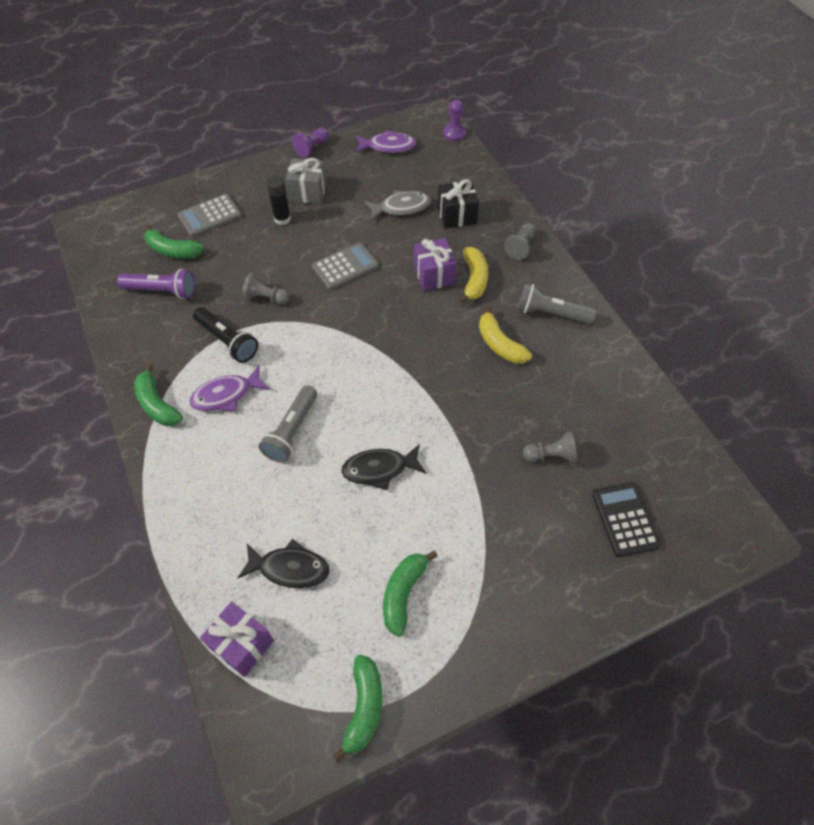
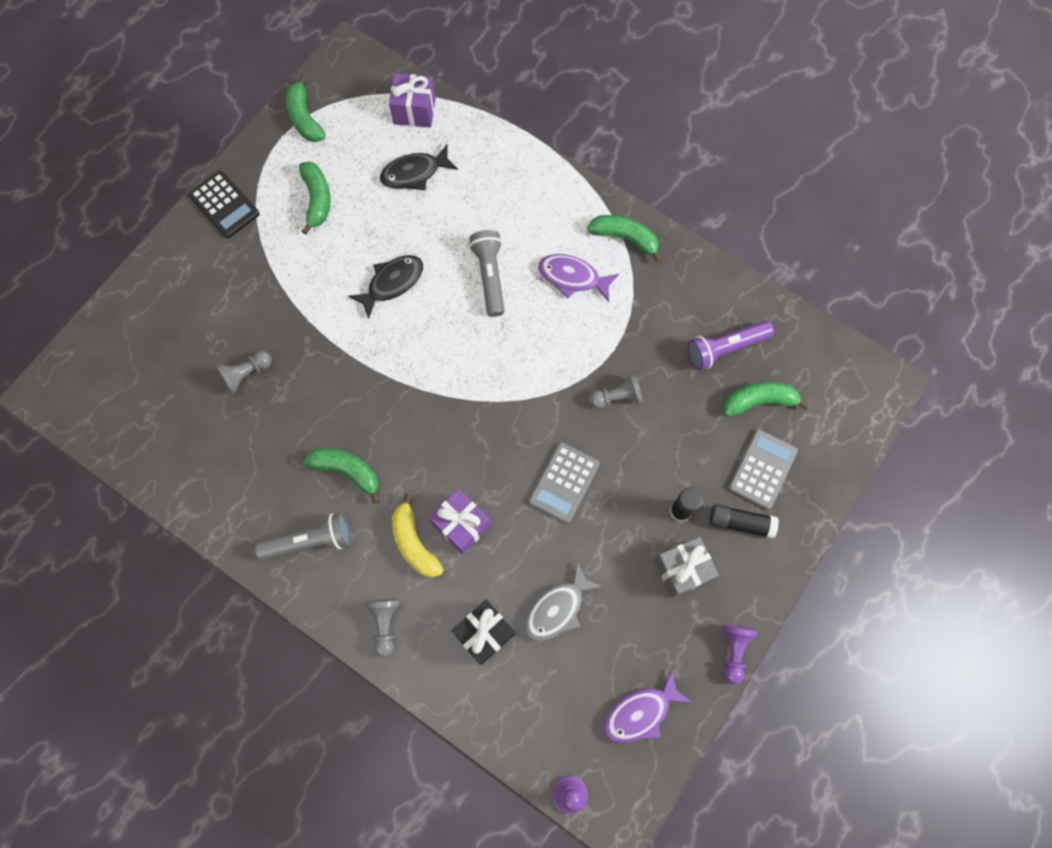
camera: 150 degrees right, 15 degrees up
purple fish [189,365,270,411] -> purple fish turned 105 degrees counterclockwise [538,254,619,302]
black flashlight [193,307,258,363] -> none
yellow banana [479,306,532,364] -> green banana [303,448,380,504]
black calculator [592,482,661,557] -> black calculator moved to [188,171,260,238]
none -> black glue stick [709,504,779,539]

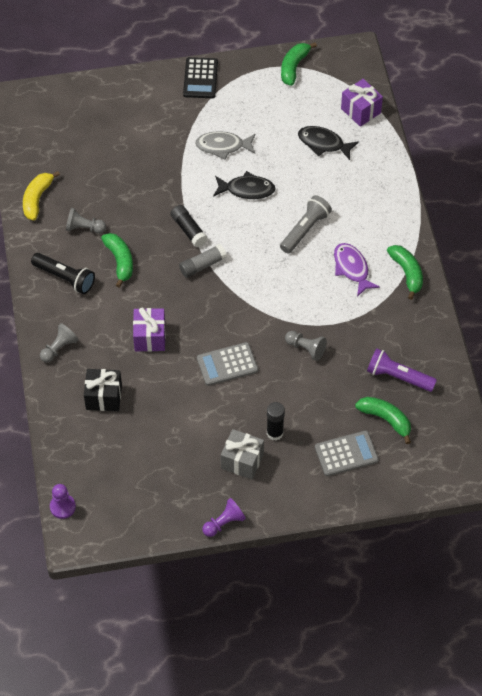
camera: 45 degrees right, 15 degrees down
grey pawn [216,351,272,394] -> grey pawn moved to [66,208,106,234]
grey flashlight [255,513,351,561] -> black flashlight [31,253,95,294]
green banana [299,162,331,235] -> none
yellow banana [392,493,443,578] -> yellow banana moved to [23,171,60,221]
grey fish [524,561,603,641] -> grey fish moved to [195,131,256,160]
purple fish [603,669,691,743] -> none
black glue stick [709,504,779,539] -> black glue stick moved to [170,205,208,247]
none -> grey glue stick [179,244,227,278]

